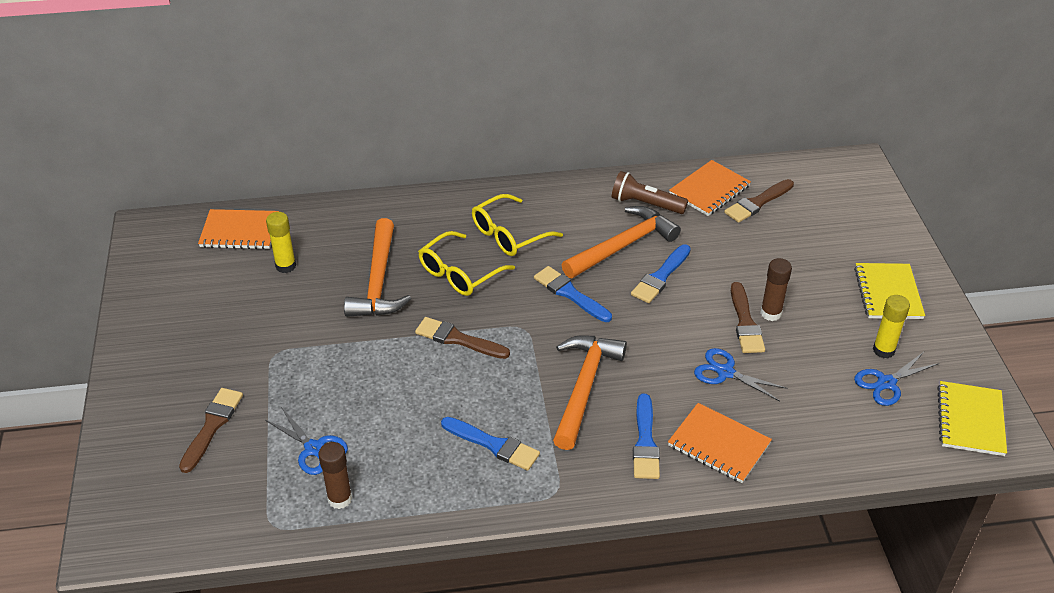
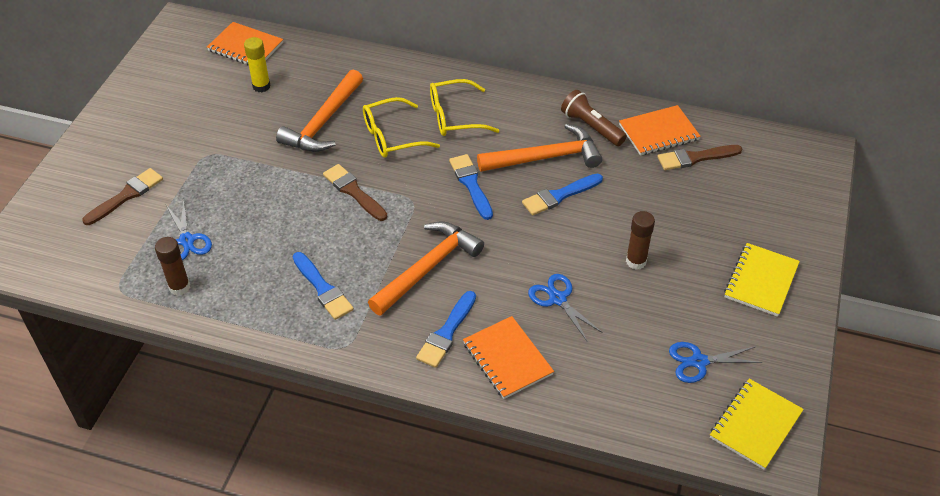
camera: 25 degrees right, 5 degrees up
brown brush [731,282,765,353] -> none
yellow glue stick [873,295,910,358] -> none

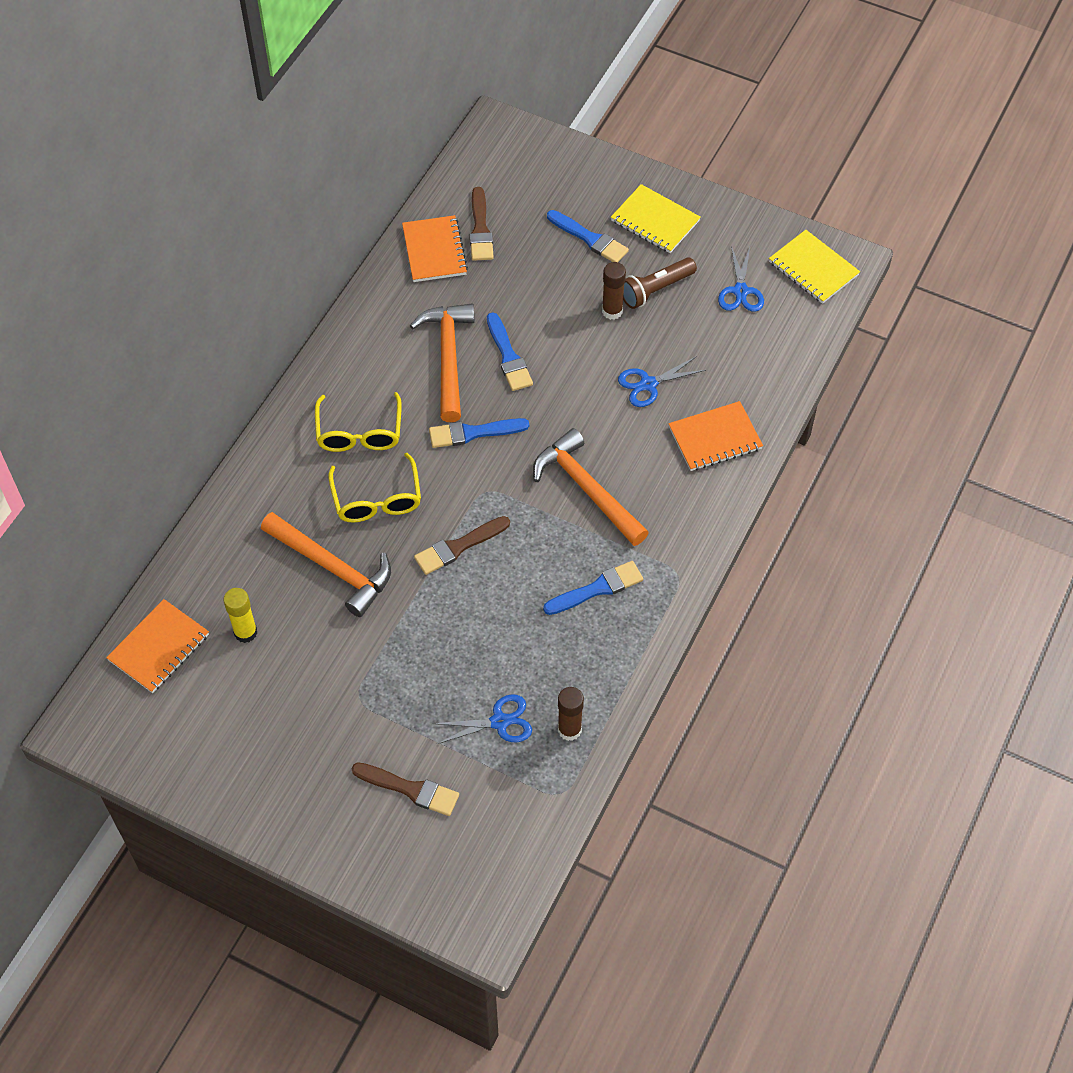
camera: 80 degrees left, 10 degrees up
brown brush [82,168,163,225] -> brown brush turned 150 degrees clockwise [351,762,459,816]
blue brush [416,291,476,368] -> blue brush moved to [547,210,629,262]
brown flashlight [561,90,627,146] -> brown flashlight moved to [623,257,697,309]

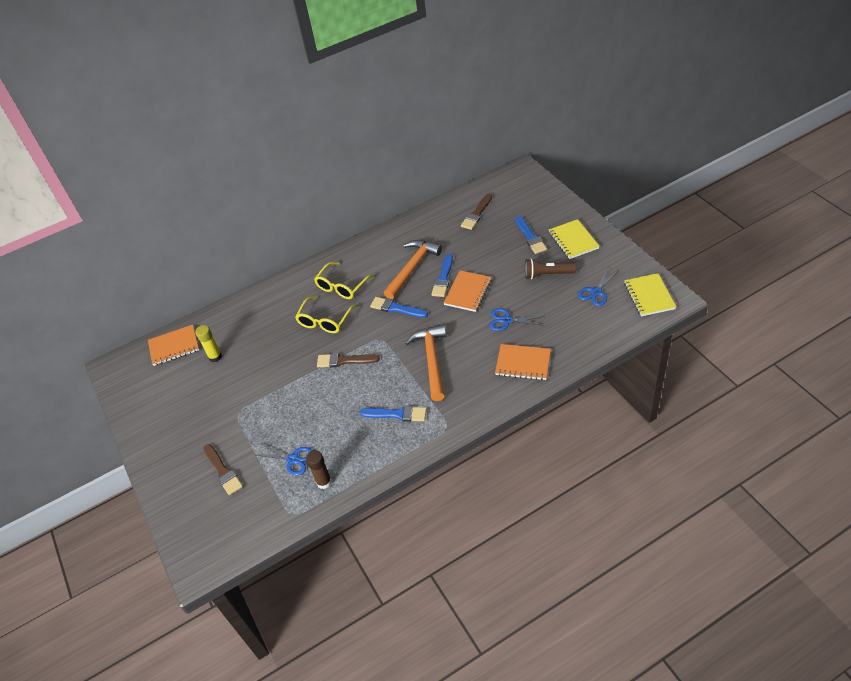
camera: 40 degrees right, 10 degrees down
orange hammer [261,512,391,617] -> none
orange notebook [402,215,468,282] -> orange notebook moved to [443,270,492,312]
brown glue stick [602,262,626,320] -> none

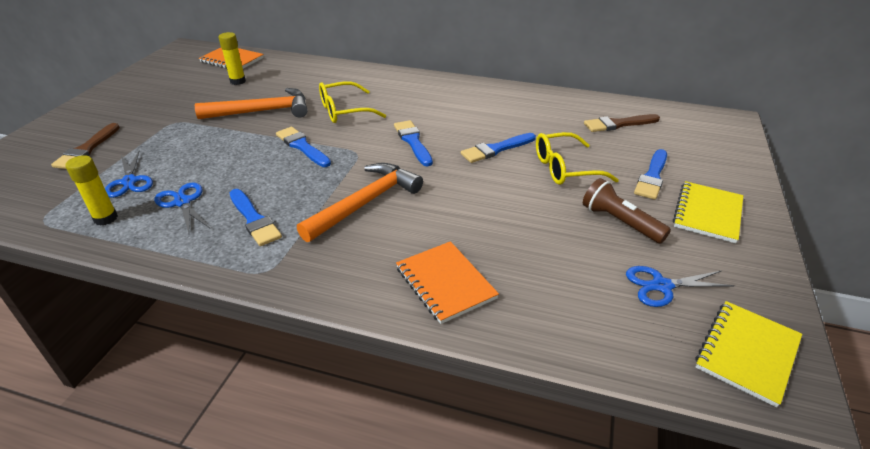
camera: 40 degrees right, 10 degrees down
brown glue stick [306,450,332,489] -> yellow glue stick [65,155,118,226]
yellow glasses [314,262,375,299] -> yellow glasses moved to [536,132,619,185]
brown brush [317,353,380,367] -> blue brush [276,127,331,167]
orange hammer [384,240,442,299] -> orange hammer moved to [195,88,308,119]
orange notebook [443,270,492,312] -> none
blue scissors [489,308,545,331] -> blue scissors moved to [154,182,210,233]

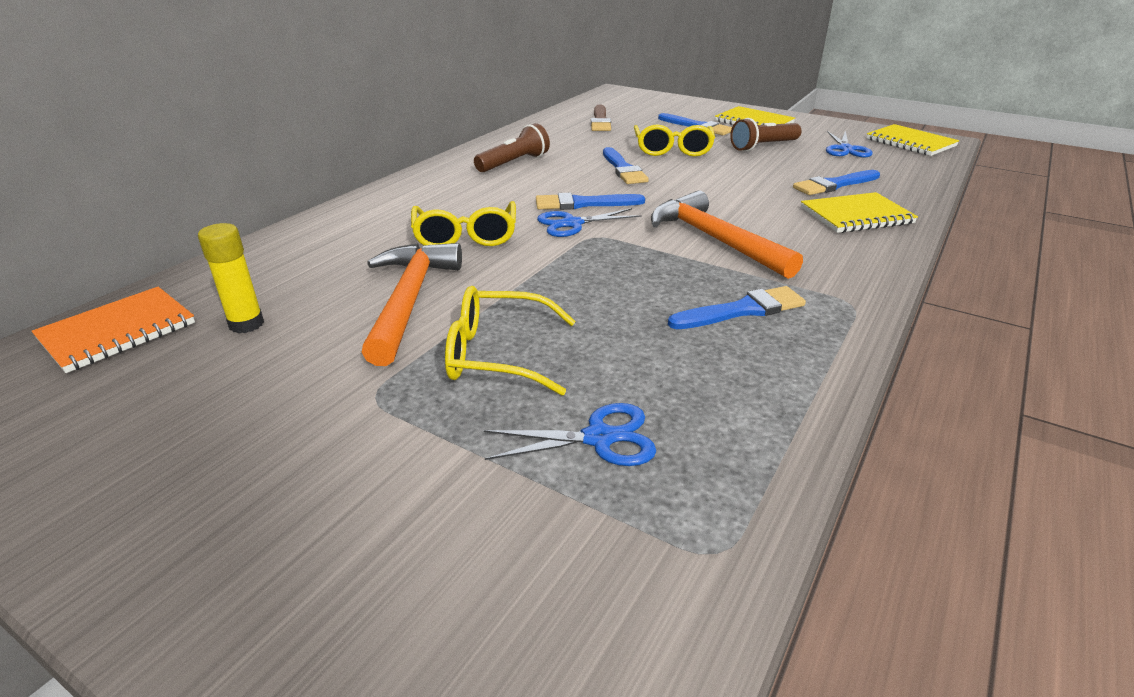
camera: 75 degrees left, 5 degrees down
brown brush [51,123,120,169] -> none
yellow glue stick [65,155,118,226] -> none
blue scissors [154,182,210,233] -> blue scissors moved to [537,208,642,237]
blue brush [276,127,331,167] -> blue brush moved to [793,170,880,195]
orange notebook [396,241,499,324] -> yellow notebook [801,192,918,233]
none -> yellow glasses [445,286,576,396]
none -> brown flashlight [474,123,550,172]

